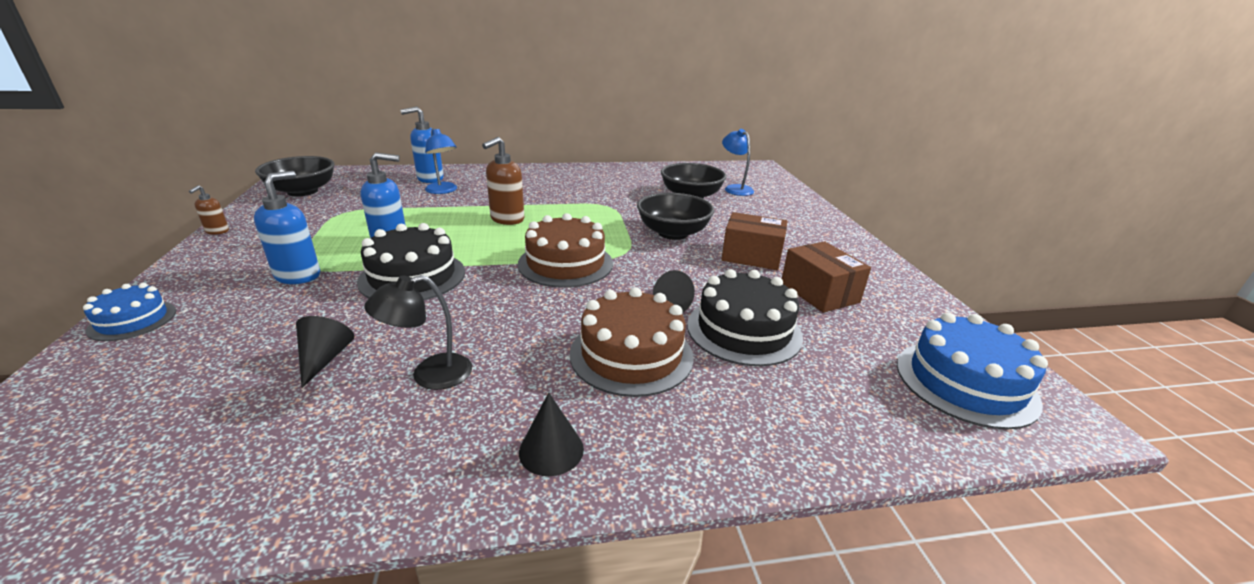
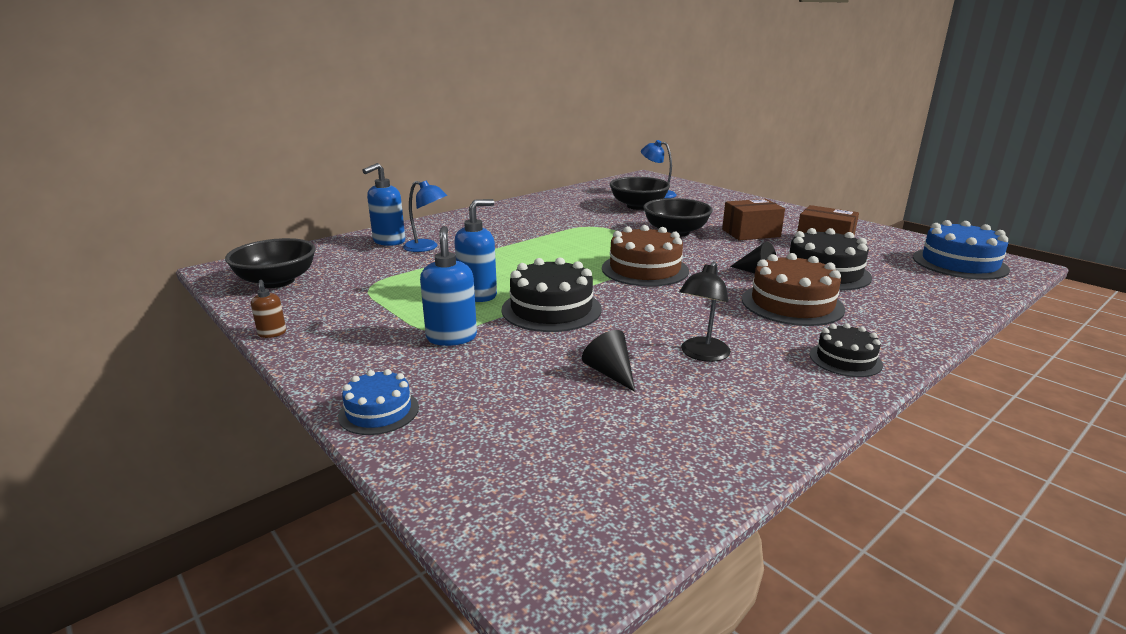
camera: 30 degrees left, 5 degrees down
brown soap dispenser [482,137,524,225] -> none
black cone [519,392,584,476] -> black cake [810,323,883,377]

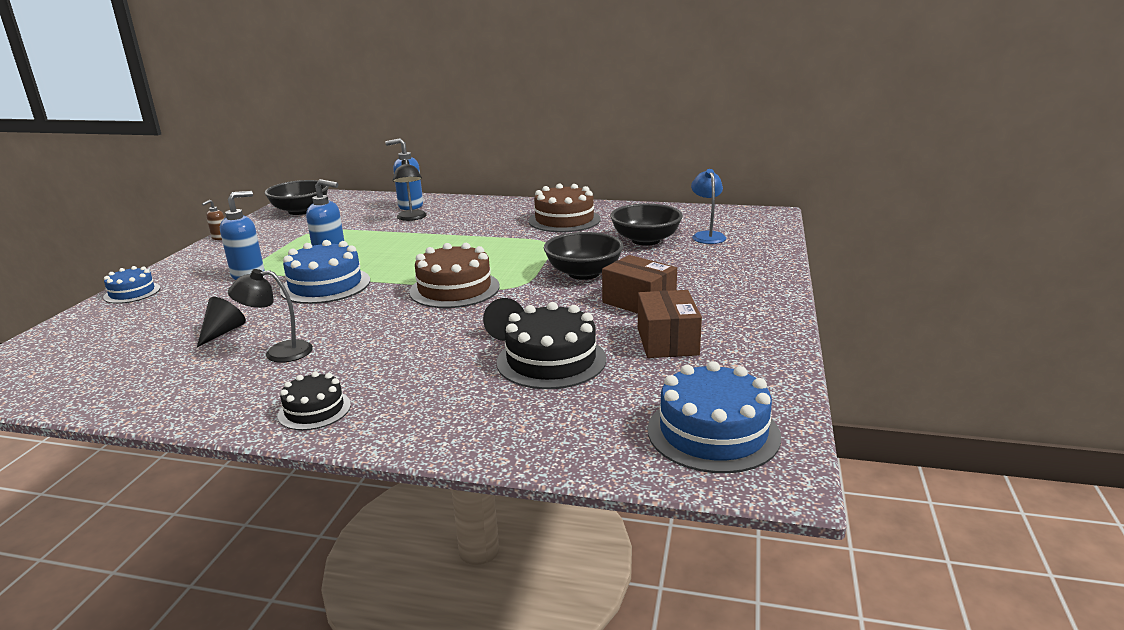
camera: 55 degrees right, 0 degrees up
blue lamp [403,181,447,252] -> black lamp [393,159,427,221]
black cake [501,257,602,332] -> blue cake [280,240,370,304]
brown cake [742,253,845,326] -> brown cake moved to [529,184,601,232]

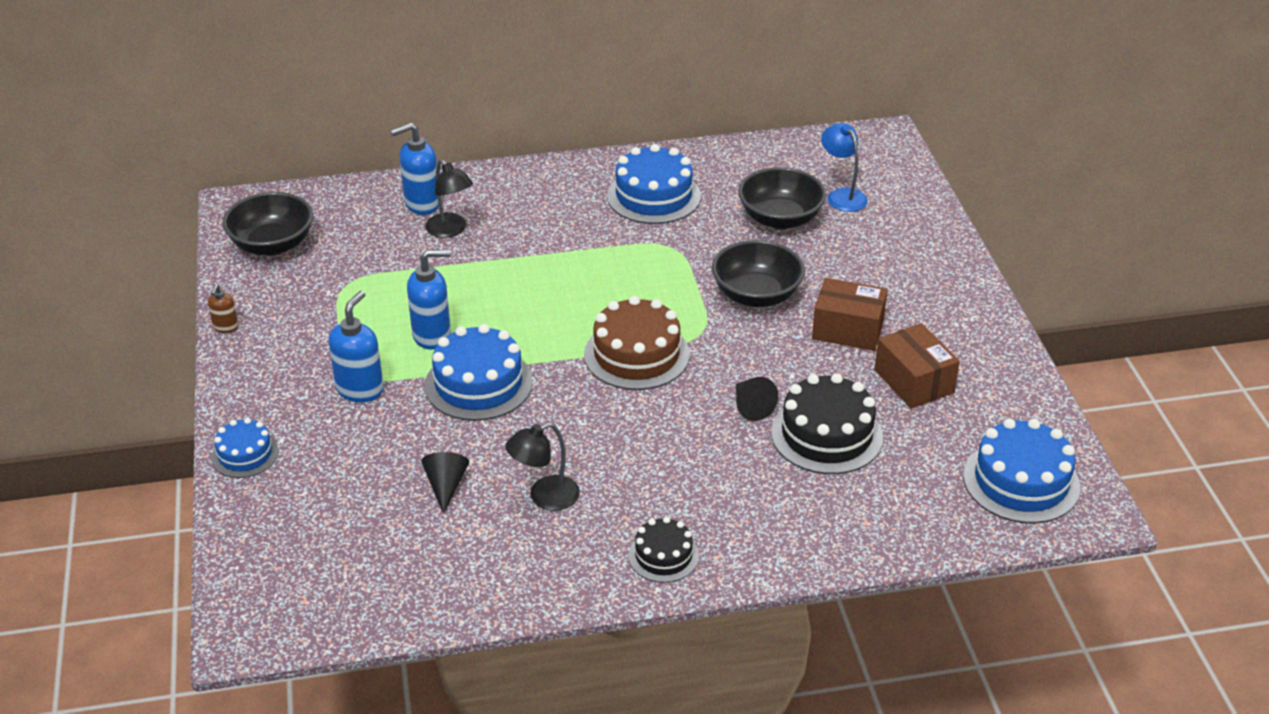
camera: 25 degrees left, 15 degrees up
brown cake [529,184,601,232] -> blue cake [607,144,701,224]

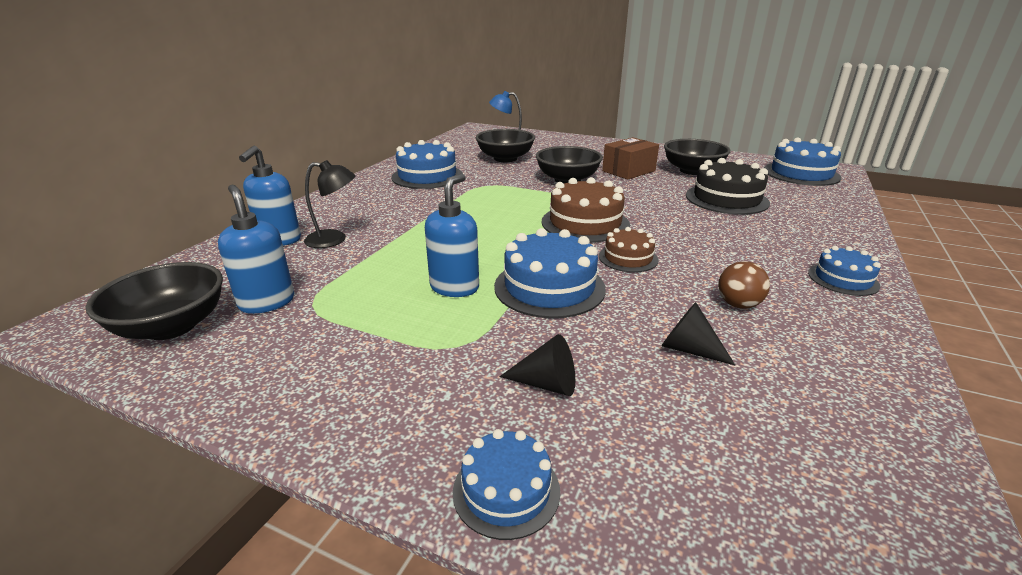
camera: 55 degrees left, 10 degrees down
brown soap dispenser [208,284,238,333] -> none
blue soap dispenser [328,291,384,402] -> blue soap dispenser moved to [218,185,294,314]
black lamp [505,422,580,511] -> brown ball [718,261,770,309]
black cake [629,517,699,583] -> blue cake [808,246,881,296]
black cone [736,377,778,421] -> black cone moved to [500,334,575,396]
brown box [874,323,960,409] -> black bowl [664,139,731,175]
none -> brown cake [599,227,658,272]

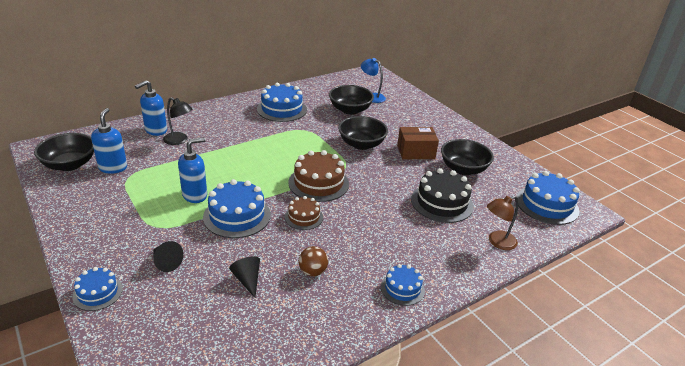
camera: 30 degrees right, 5 degrees up
none -> brown lamp [487,196,518,250]

